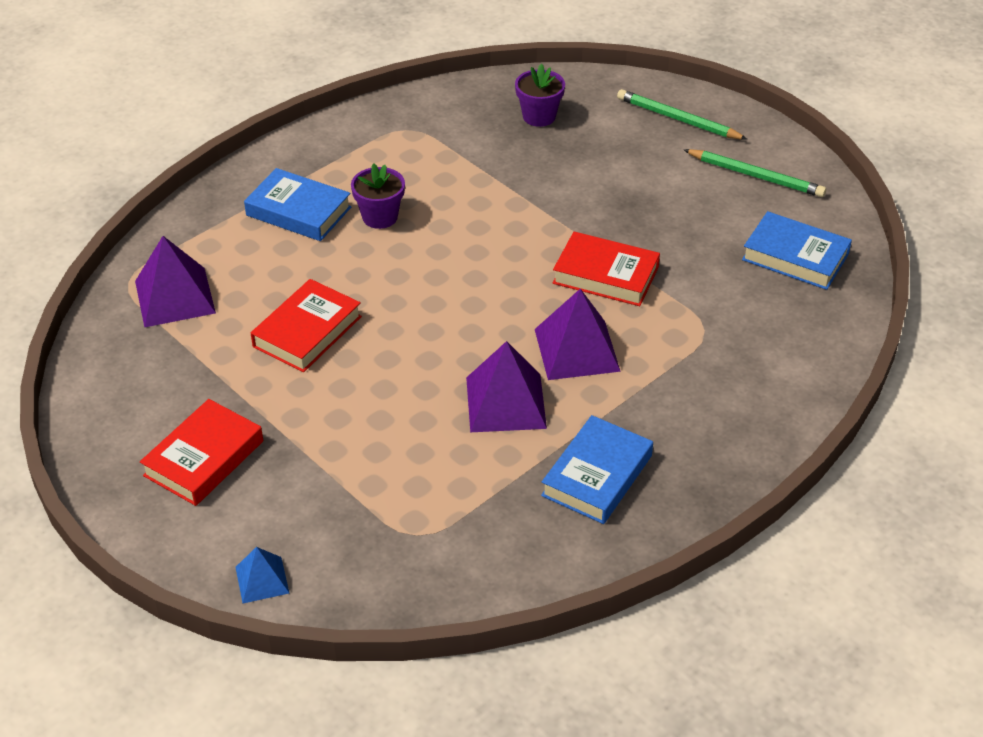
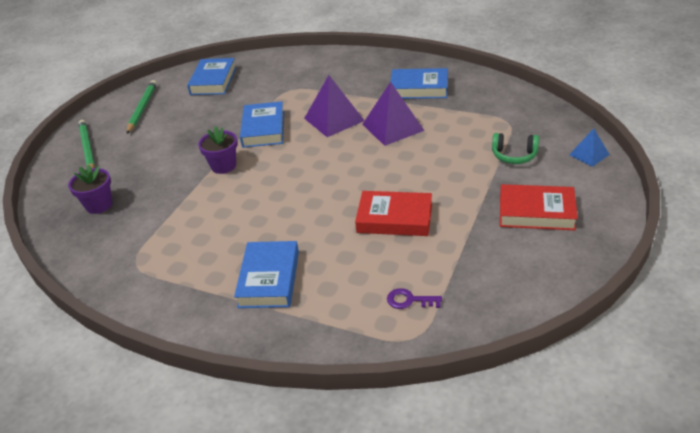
camera: 110 degrees left, 5 degrees down
purple pyramid [135,236,216,327] -> purple key [387,288,442,309]
purple flower pot [351,163,405,229] -> purple flower pot moved to [198,126,237,174]
red book [553,232,660,306] -> blue book [240,101,284,148]
green pencil [617,89,748,140] -> green pencil turned 150 degrees clockwise [78,120,95,168]
none -> green headphones [492,133,539,164]

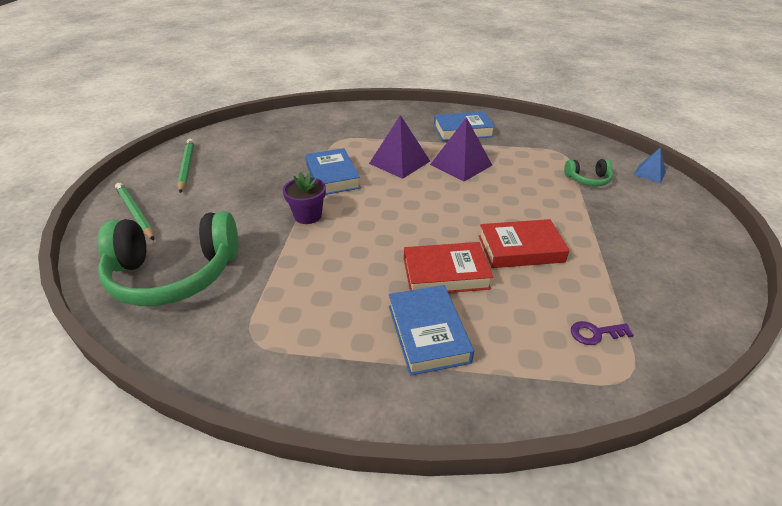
camera: 20 degrees left, 0 degrees up
purple flower pot [68,164,113,214] -> green headphones [98,211,238,306]
blue book [187,58,236,95] -> none
red book [500,184,578,230] -> red book moved to [404,242,493,293]

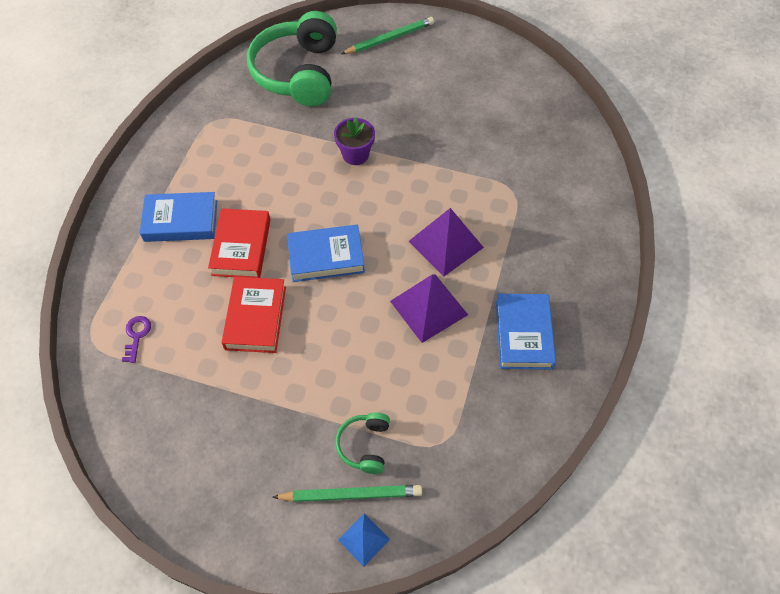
camera: 100 degrees right, 20 degrees up
green pencil [177,139,194,193] -> green pencil moved to [272,485,422,502]
blue book [305,148,361,195] -> blue book moved to [287,225,365,282]

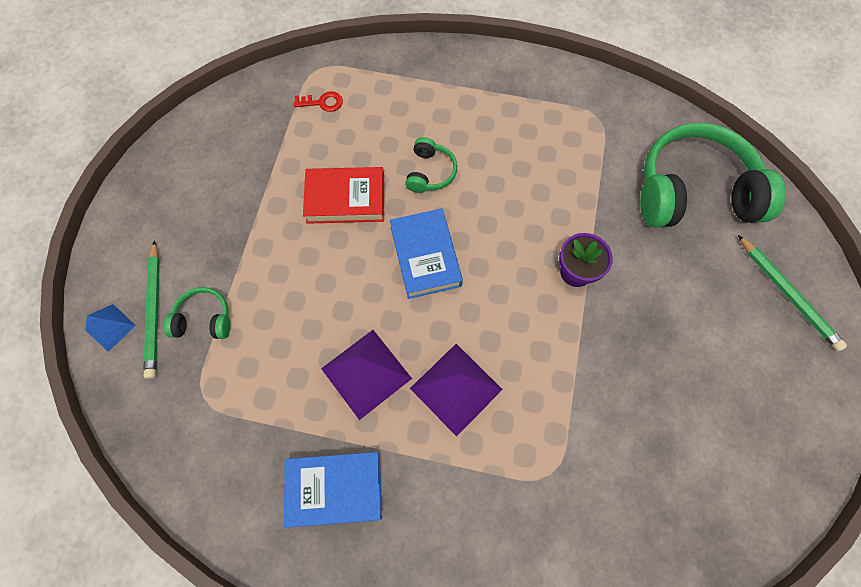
camera: 85 degrees right, 10 degrees up
purple key [122,316,151,363] -> red key [294,91,343,112]
blue book [140,192,217,242] -> none
red book [208,208,270,278] -> green headphones [405,137,457,193]

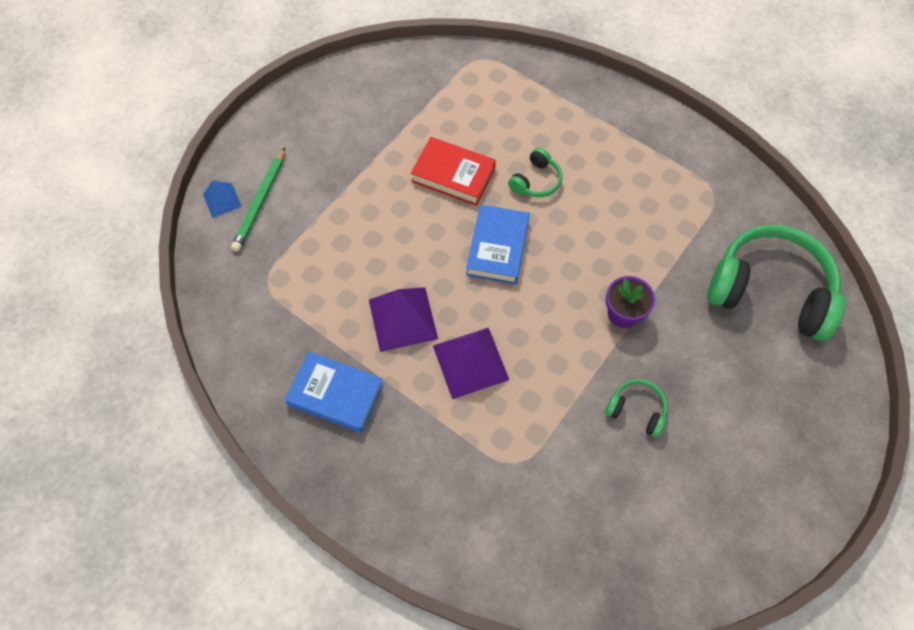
camera: 25 degrees right, 5 degrees down
green headphones [164,287,231,339] -> green headphones moved to [605,379,668,438]
red key [294,91,343,112] -> none
green pencil [738,235,847,351] -> none

